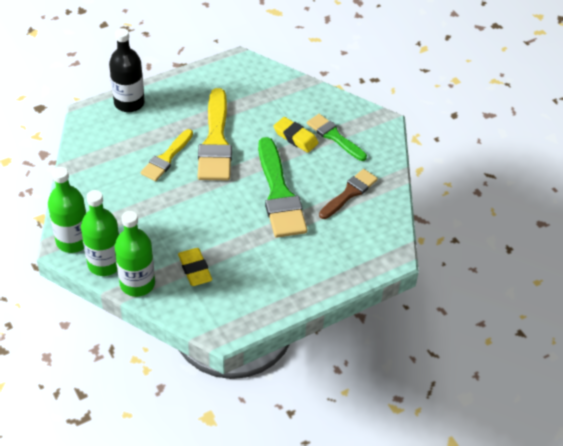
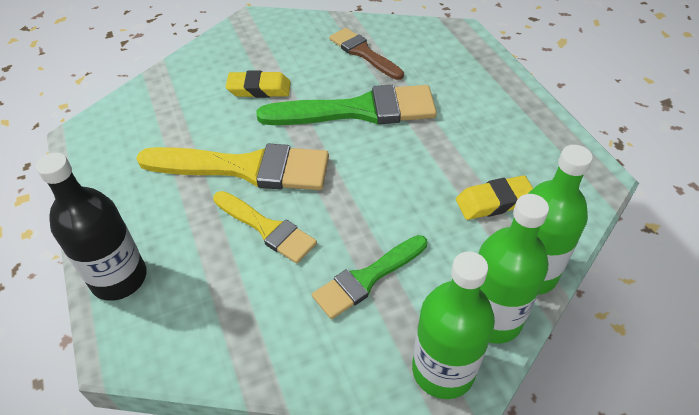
camera: 80 degrees left, 0 degrees up
yellow eraser [273,117,319,153] -> yellow eraser turned 45 degrees clockwise [226,71,291,98]
green brush [307,114,367,161] -> green brush moved to [312,235,427,319]

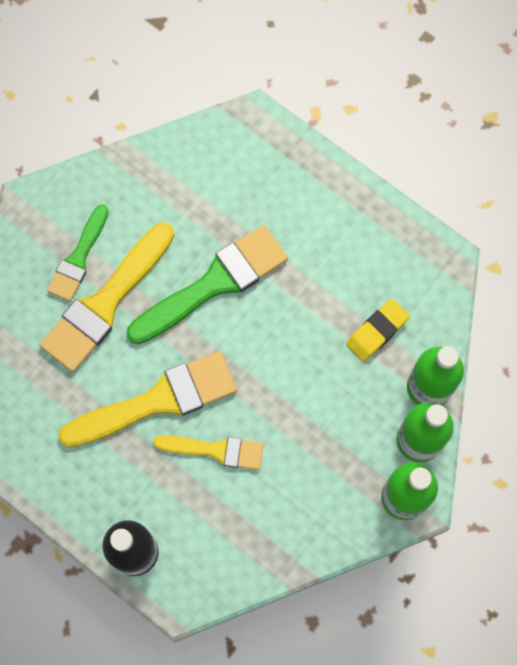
camera: 30 degrees left, 25 degrees up
yellow eraser [226,71,291,98] -> yellow brush [39,223,174,372]
green brush [312,235,427,319] -> green brush moved to [47,204,109,302]
brown brush [329,28,404,80] -> none

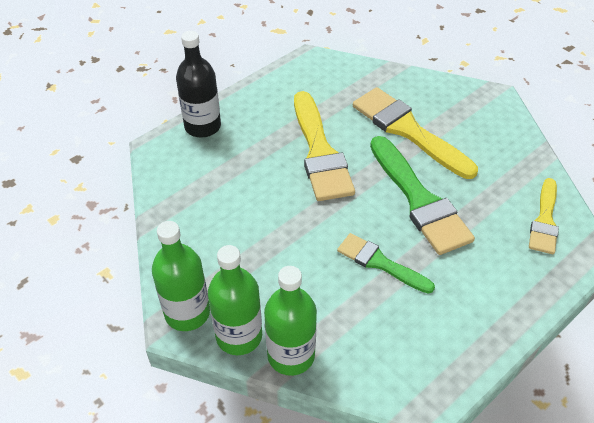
camera: 100 degrees right, 25 degrees down
green brush [47,204,109,302] -> green brush moved to [337,233,435,294]
yellow brush [153,435,264,470] -> yellow brush moved to [529,178,559,254]
yellow eraser [346,299,410,362] -> none

